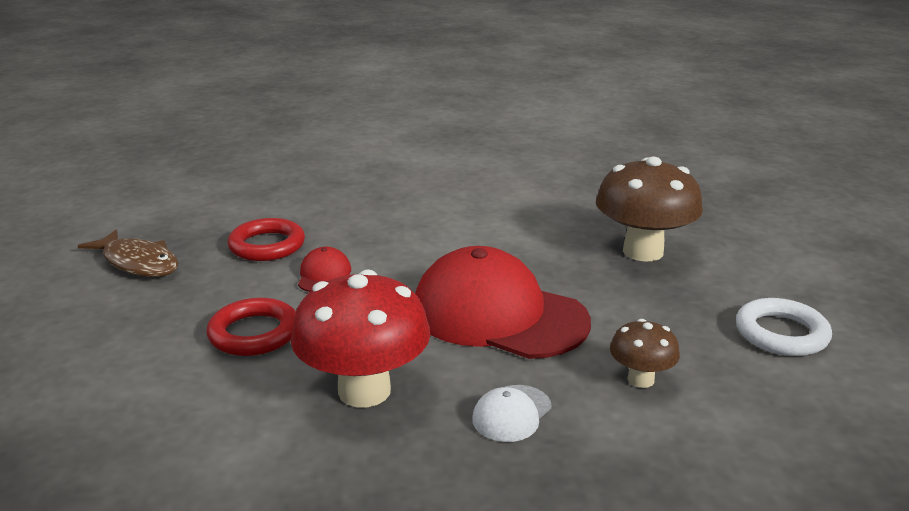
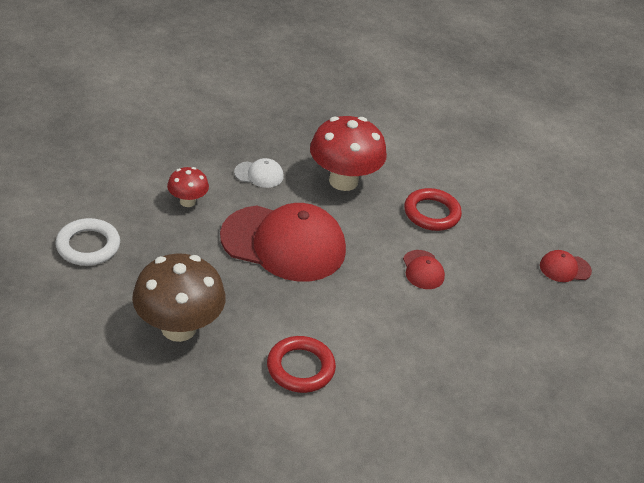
camera: 160 degrees right, 15 degrees up
brown fish [78,229,178,277] -> red cap [540,250,592,282]
red ring [227,218,305,261] -> red ring moved to [267,336,336,393]
white cap [472,385,552,442] -> white cap turned 75 degrees clockwise [234,158,283,188]
brown mushroom [610,319,680,388] -> red mushroom [167,167,209,207]

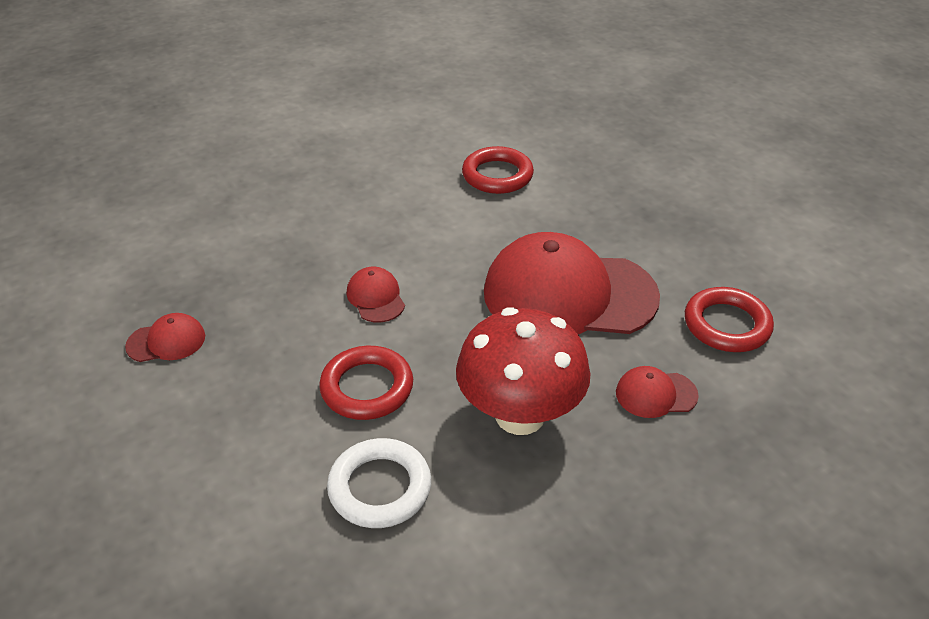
camera: 175 degrees right, 0 degrees up
white ring [56,218,120,266] -> white ring moved to [327,438,431,528]
brown mushroom [132,254,226,342] -> none
red mushroom [167,167,209,207] -> red ring [685,287,774,352]
white cap [234,158,283,188] -> red cap [616,366,699,418]

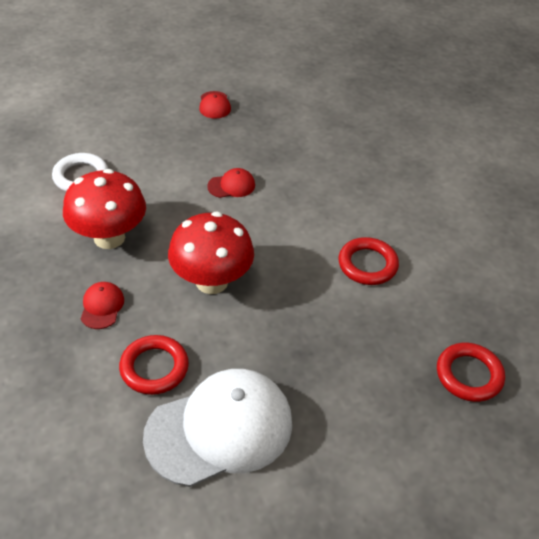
camera: 95 degrees right, 5 degrees up
red ring [319,346,413,420] -> red ring moved to [437,343,505,402]
red cap [484,232,660,334] -> red mushroom [168,211,254,294]
none -> white cap [143,369,292,487]

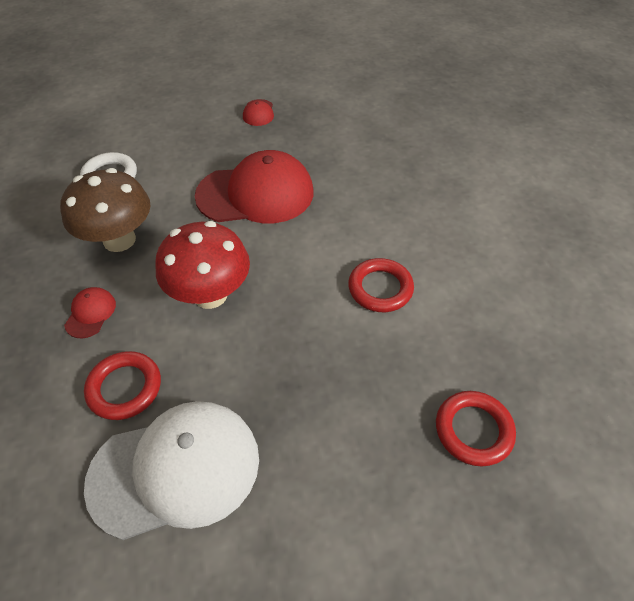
camera: 10 degrees right, 5 degrees up
red mushroom [63,169,146,249] -> brown mushroom [60,168,150,252]
red cap [207,168,255,198] -> red cap [195,150,313,223], size x2.40

